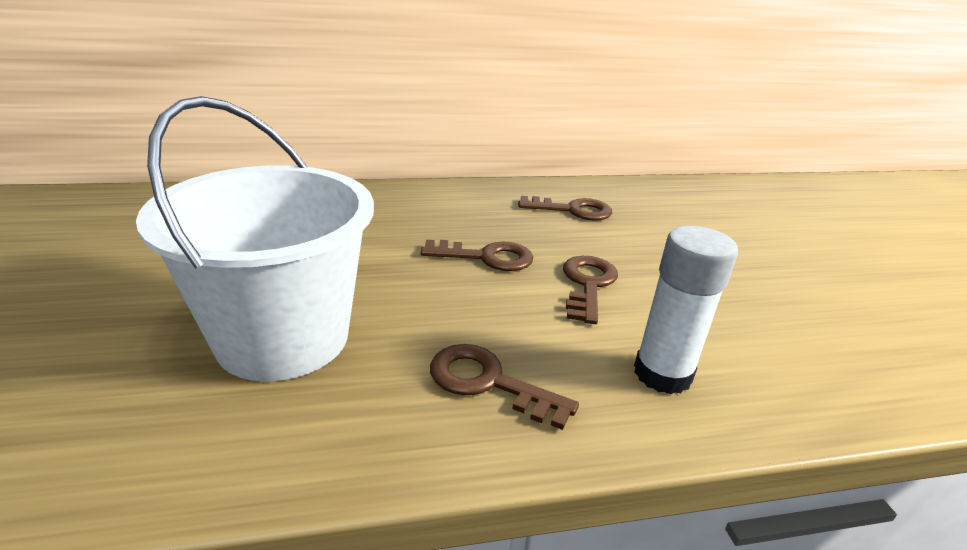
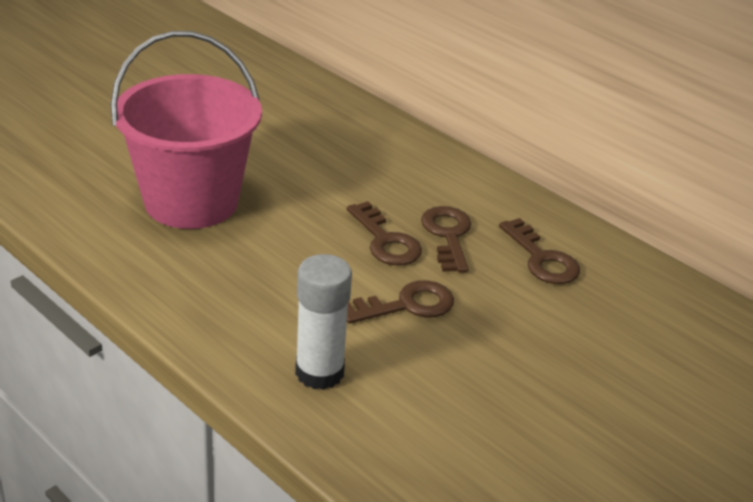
camera: 55 degrees right, 5 degrees up
white bucket [136,96,374,382] -> pink bucket [111,31,262,229]
brown key [430,344,579,430] -> brown key moved to [421,206,471,273]

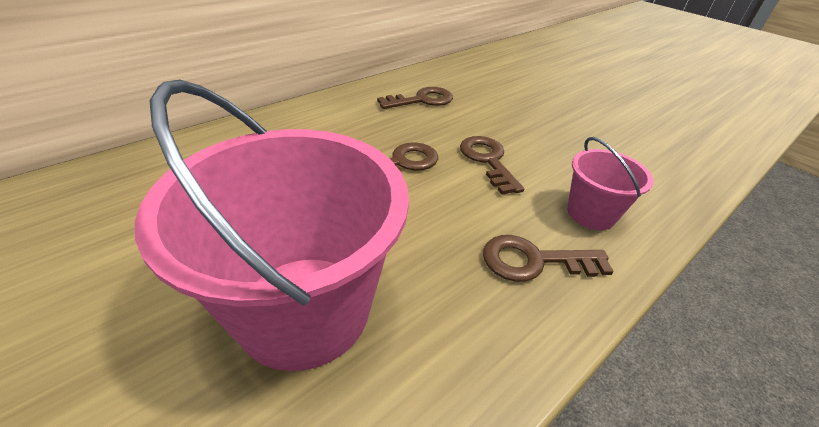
camera: 85 degrees left, 5 degrees up
white glue stick [295,254,352,390] -> pink bucket [567,137,654,230]
brown key [421,206,471,273] -> brown key moved to [483,235,614,282]

